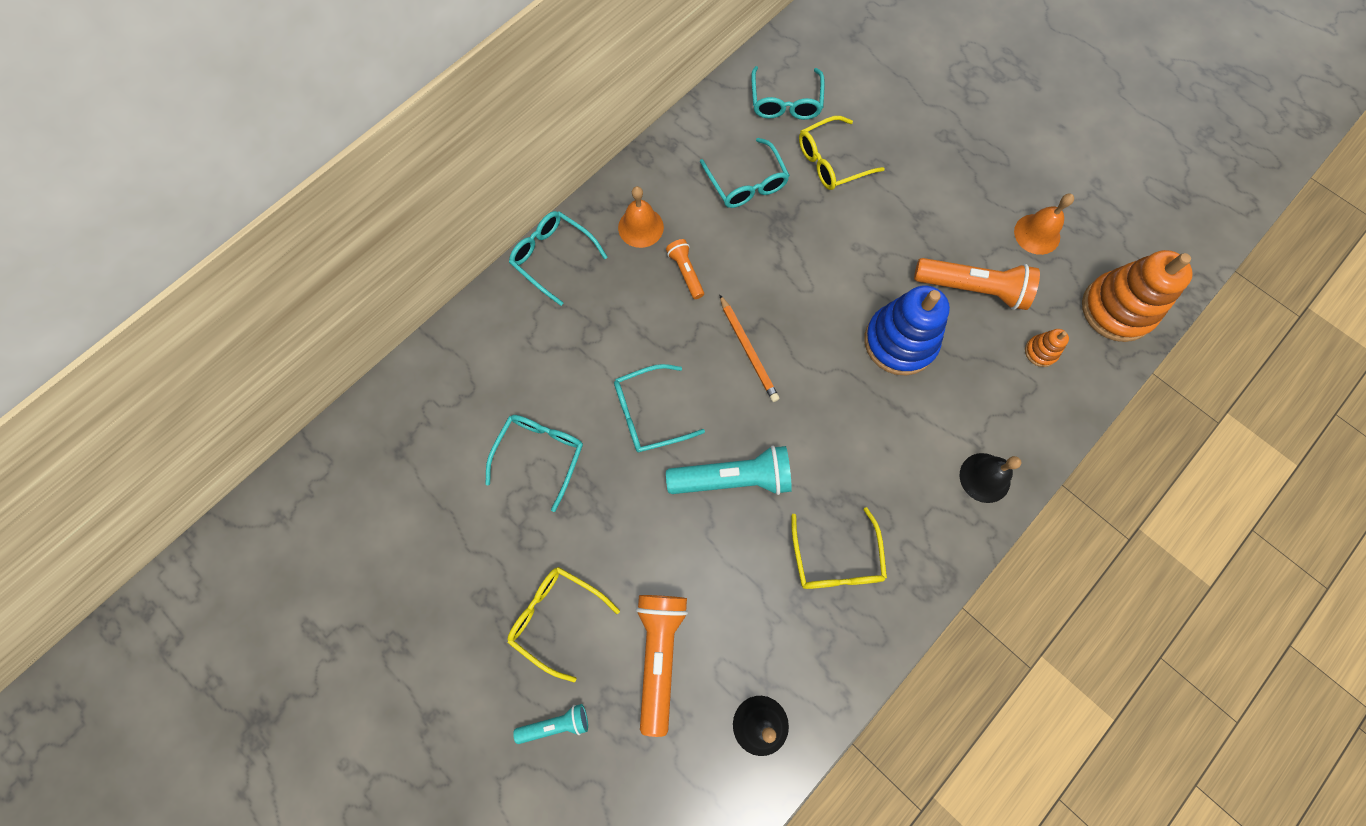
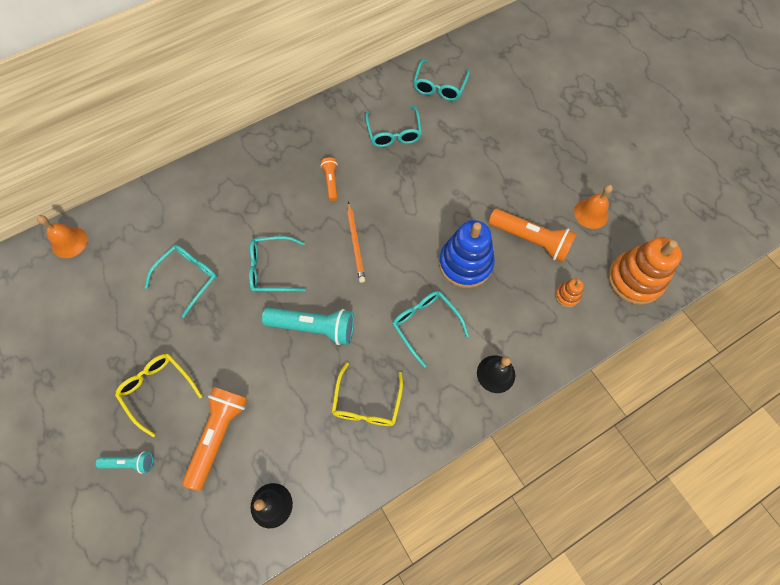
camera: 15 degrees right, 5 degrees down
turquoise glasses [509,211,608,306] -> turquoise glasses moved to [393,291,469,368]
orange bell [618,186,664,248] -> orange bell moved to [37,215,87,258]
yellow glasses [799,116,885,190] -> none

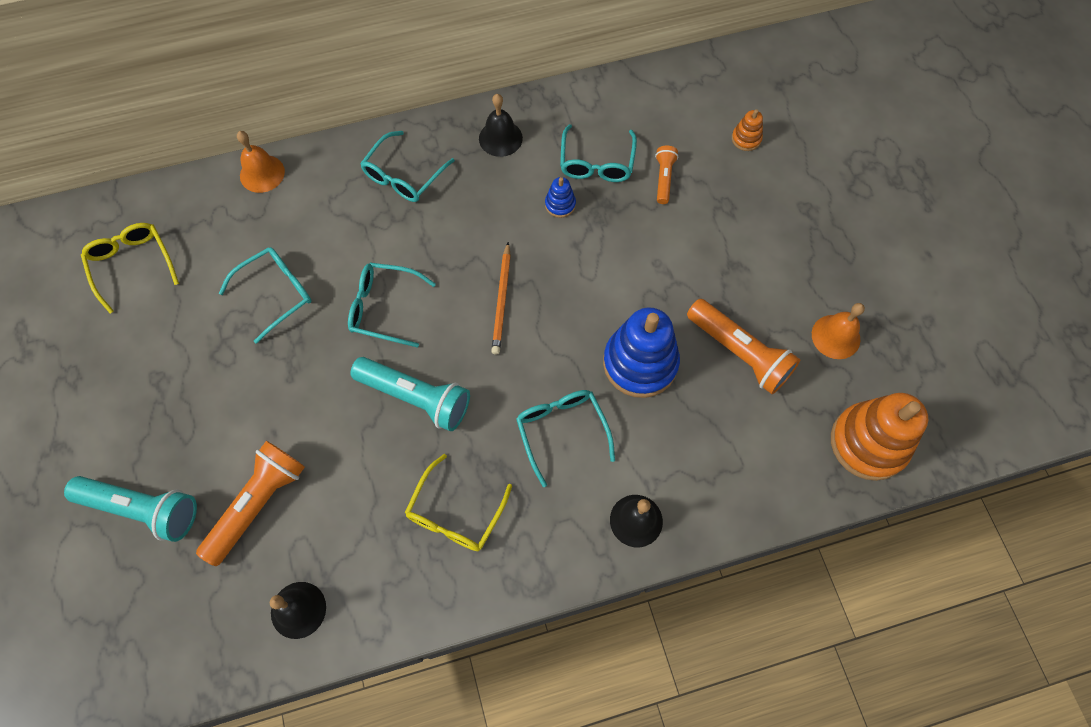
camera: 15 degrees right, 0 degrees up
orange bell [37,215,87,258] -> orange bell moved to [237,131,285,193]
turquoise flashlight [96,451,153,474] -> turquoise flashlight [64,476,197,542], size x1.86
yellow glasses [115,354,203,437] -> yellow glasses moved to [81,223,179,313]
orange flashlight [321,157,338,201] -> orange flashlight moved to [655,146,678,204]
turquoise glasses [413,59,470,101] -> turquoise glasses moved to [360,131,455,202]
orange stacking toy [555,278,584,307] -> orange stacking toy moved to [732,109,763,151]
none -> black bell [479,94,523,157]
none -> blue stacking toy [545,177,576,218]

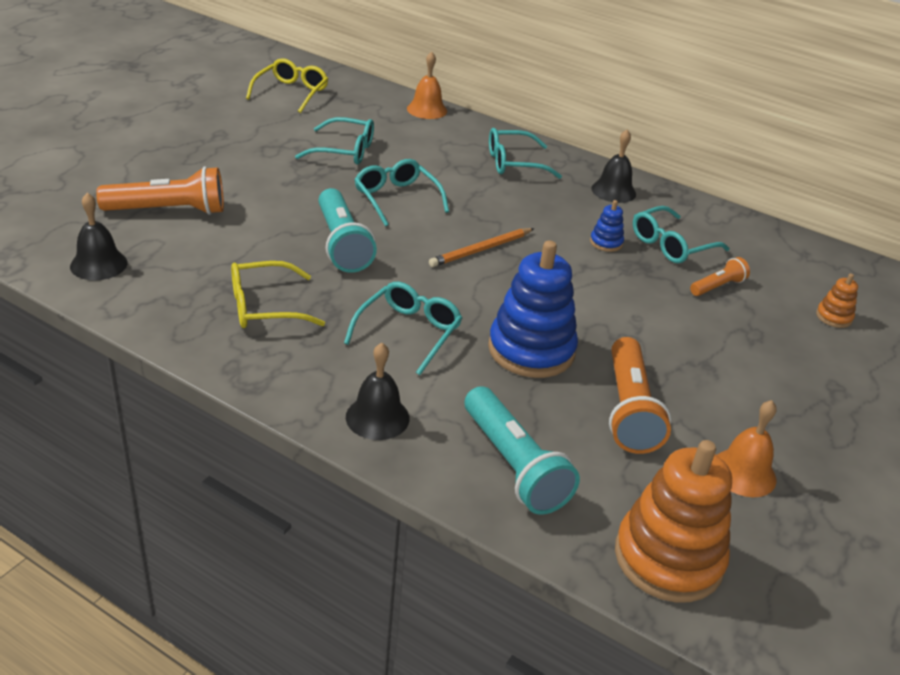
camera: 45 degrees right, 30 degrees down
turquoise flashlight [64,476,197,542] -> turquoise flashlight moved to [465,386,580,515]

